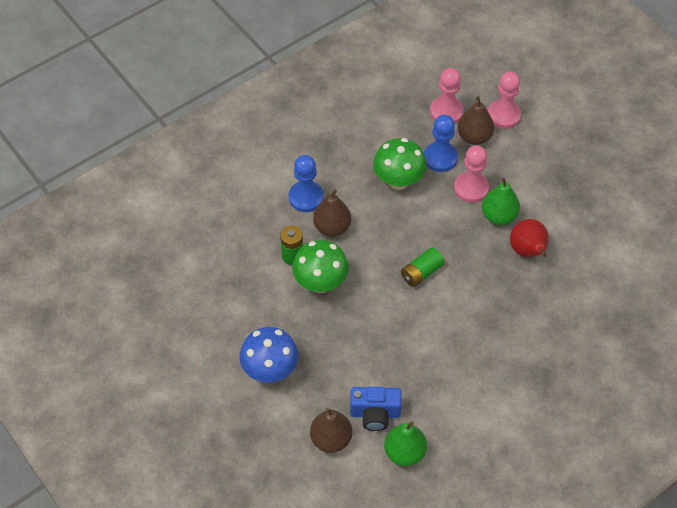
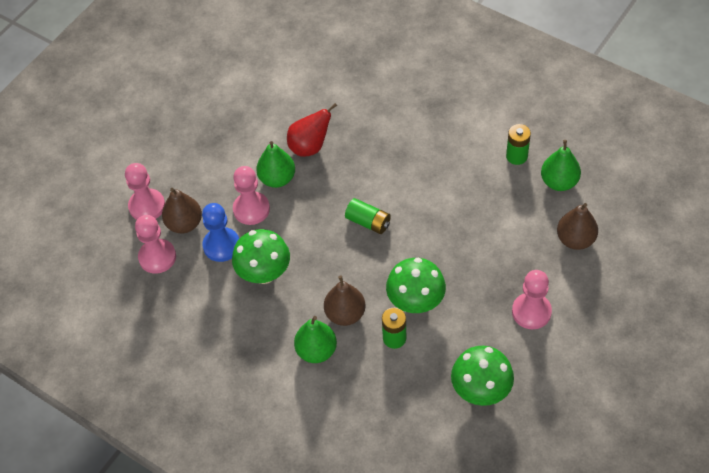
camera: 105 degrees left, 0 degrees up
blue mushroom [239,327,299,383] -> pink pawn [512,270,552,329]
blue pawn [289,155,324,212] -> green pear [294,316,337,363]
blue camera [350,387,402,431] -> none
none -> green mushroom [451,346,514,406]
none -> green battery [506,124,531,165]

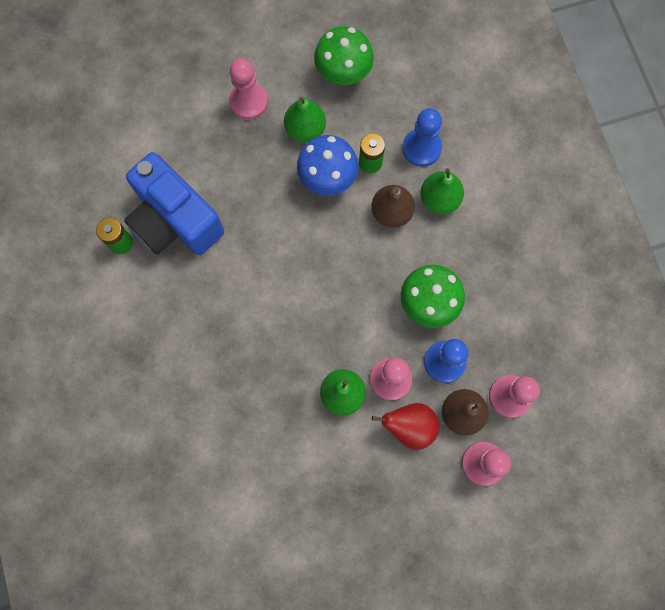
camera: 145 degrees left, 20 degrees up
red pear [287,103,337,157] -> red pear moved to [372,403,439,450]
green battery [345,198,391,234] -> none
green mushroom [386,258,446,313] -> blue mushroom [297,135,359,196]
green pear [541,140,581,191] -> green pear moved to [284,97,326,142]
brown pear [557,203,598,250] -> none
none -> blue camera [124,152,224,255]
none -> blue pawn [402,108,442,167]

